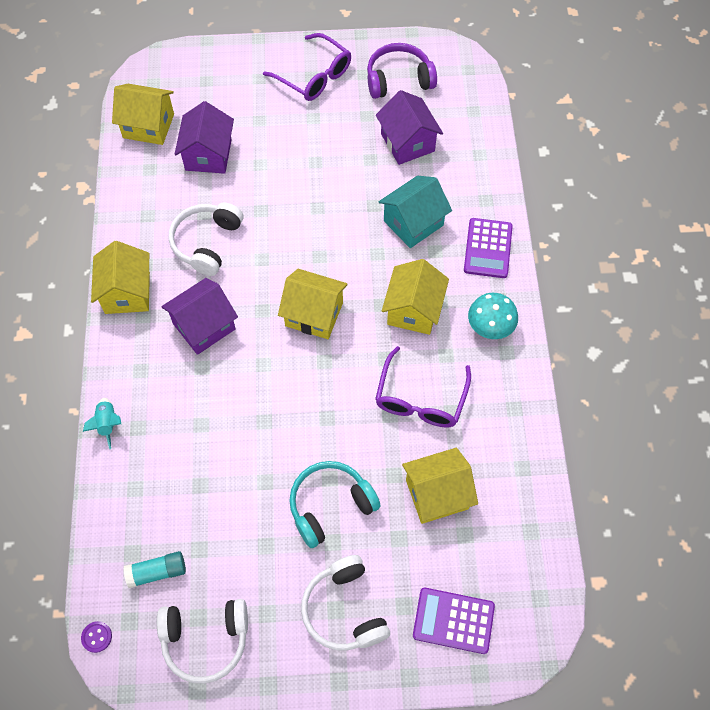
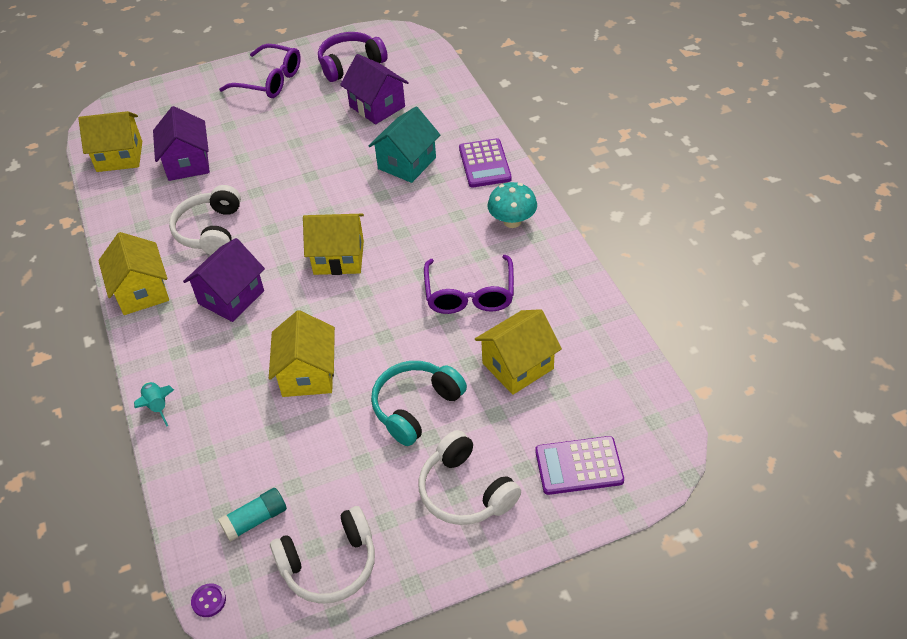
camera: 15 degrees left, 15 degrees down
yellow house [382,259,449,335] -> yellow house moved to [269,310,335,397]

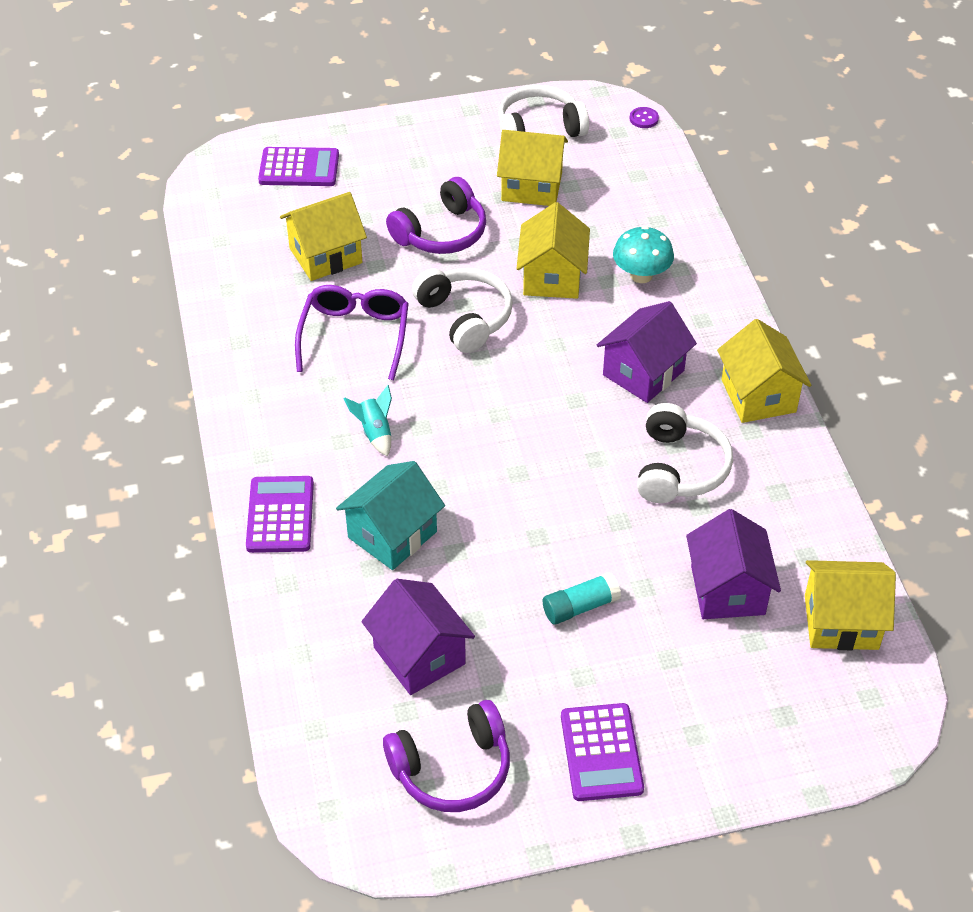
camera: 175 degrees left, 0 degrees up
turquoise rocket [134,382,174,426] -> turquoise rocket moved to [343,385,392,457]
turquoise glue stick [218,488,287,542] -> turquoise glue stick moved to [543,572,621,625]
purple glasses [219,44,301,98] -> purple calculator [561,703,644,801]
yellow house [303,214,364,275] -> yellow house moved to [497,130,568,206]
turquoise headphones [371,361,467,446] -> purple headphones [386,177,486,254]
white headphones [419,430,521,525] -> white headphones moved to [412,268,513,353]
turquoise mushroom [487,182,537,228] -> turquoise mushroom moved to [613,226,674,283]

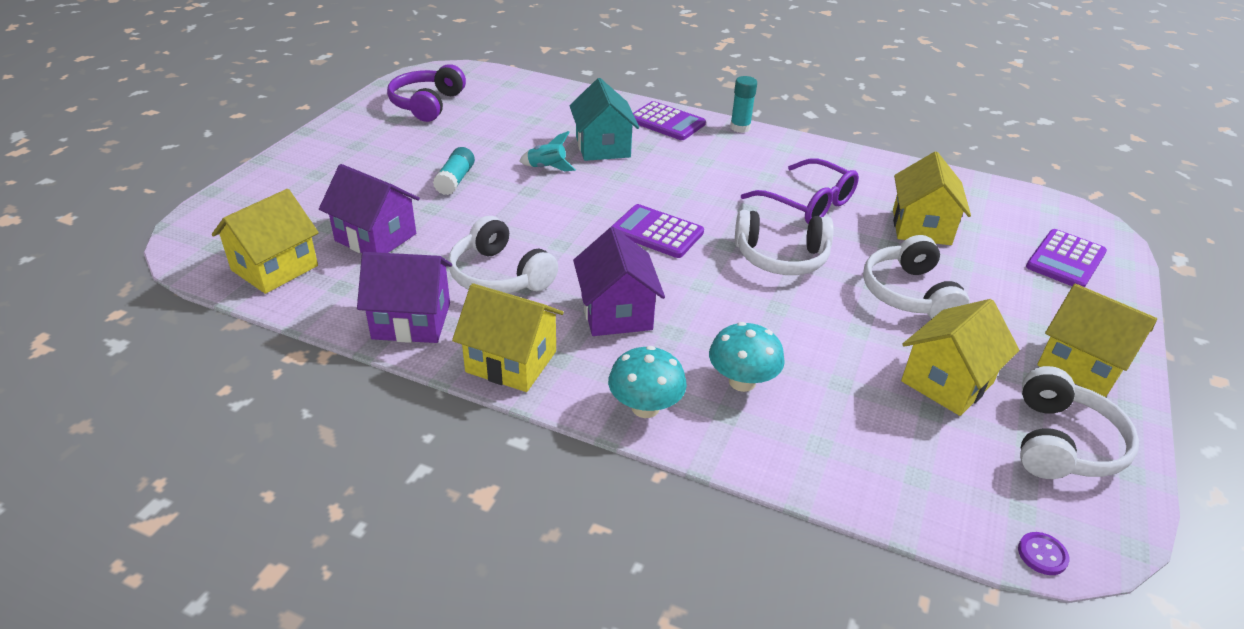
camera: 125 degrees right, 10 degrees down
turquoise rocket [343,385,392,457] -> turquoise rocket moved to [519,131,576,171]
purple house [361,579,475,695] -> purple house moved to [357,252,452,343]
purple headphones [386,177,486,254] -> white headphones [863,235,970,319]
yellow house [516,202,590,299] -> yellow house moved to [1037,284,1157,397]
purple calculator [561,703,644,801] -> purple calculator moved to [611,204,704,258]
none -> turquoise mushroom [608,346,687,418]
none -> turquoise glue stick [730,76,757,133]

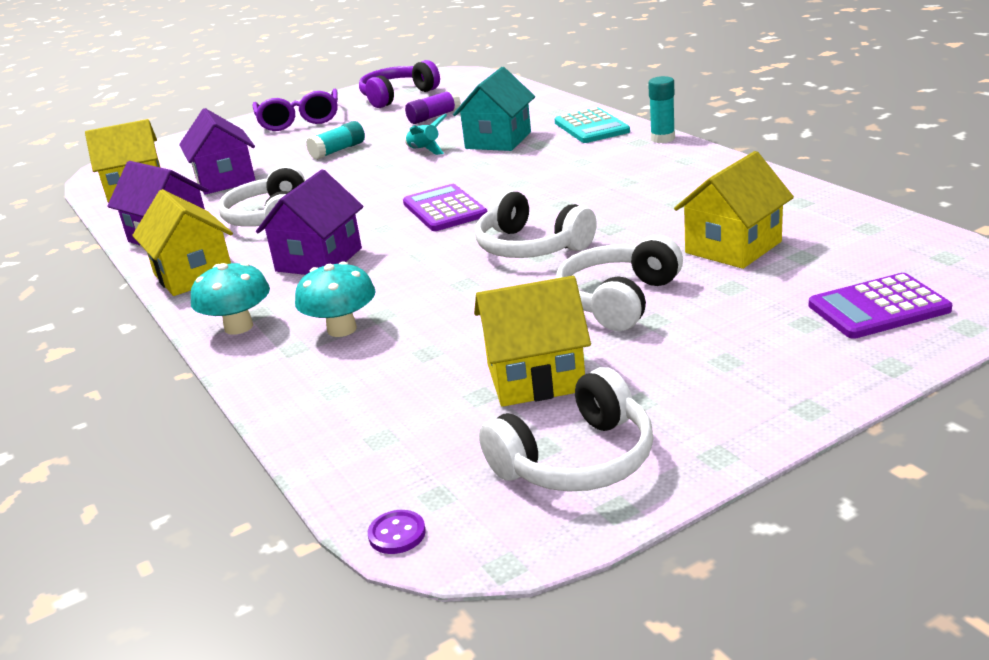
camera: 40 degrees right, 10 degrees down
purple calculator [633,101,706,140] -> turquoise calculator [555,107,630,143]
purple glasses [741,158,859,224] -> purple glasses moved to [252,88,338,131]
yellow house [1037,284,1157,397] -> none
none -> purple glue stick [405,89,461,124]

